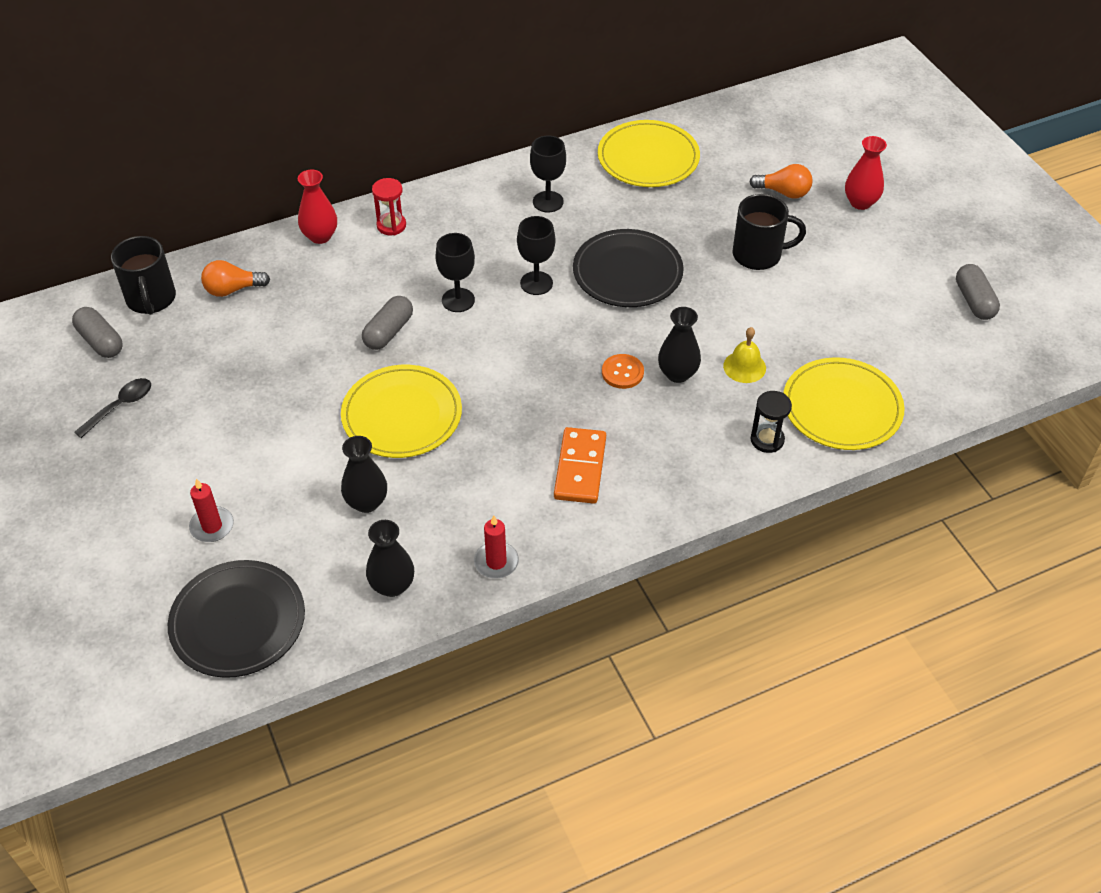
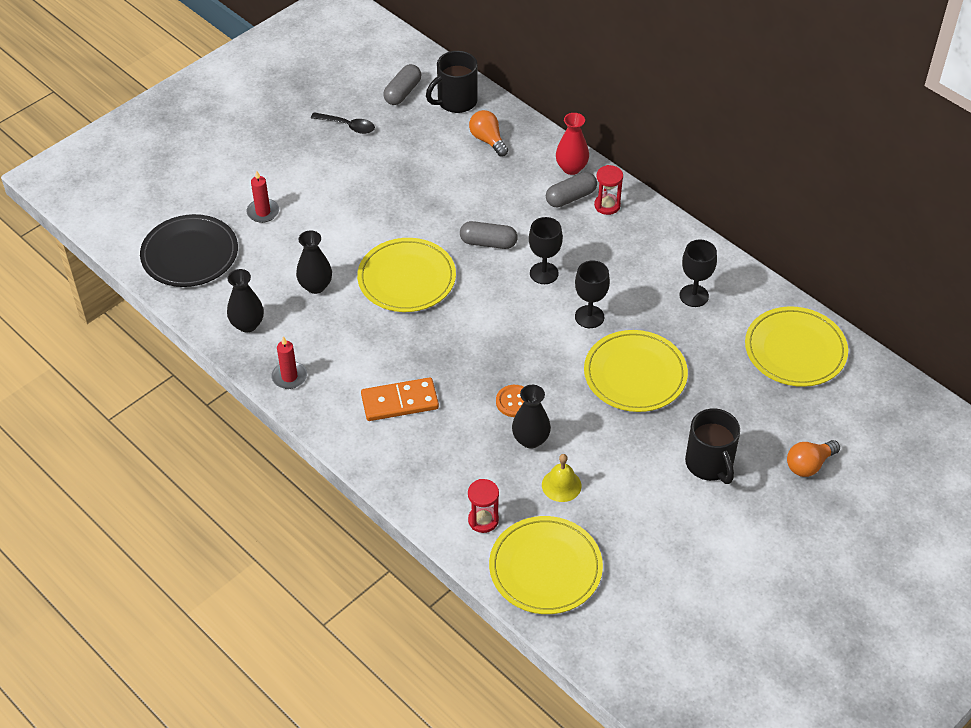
camera: 70 degrees right, 0 degrees up
black plate [573,229,684,307] -> yellow plate [584,330,688,412]
orange light bulb [749,164,812,199] -> orange light bulb turned 60 degrees clockwise [787,440,840,477]
black hourglass [751,391,792,453] -> red hourglass [468,479,499,533]
red vase [845,136,887,210] -> none
grey capsule [956,264,1000,320] -> grey capsule moved to [546,172,597,207]

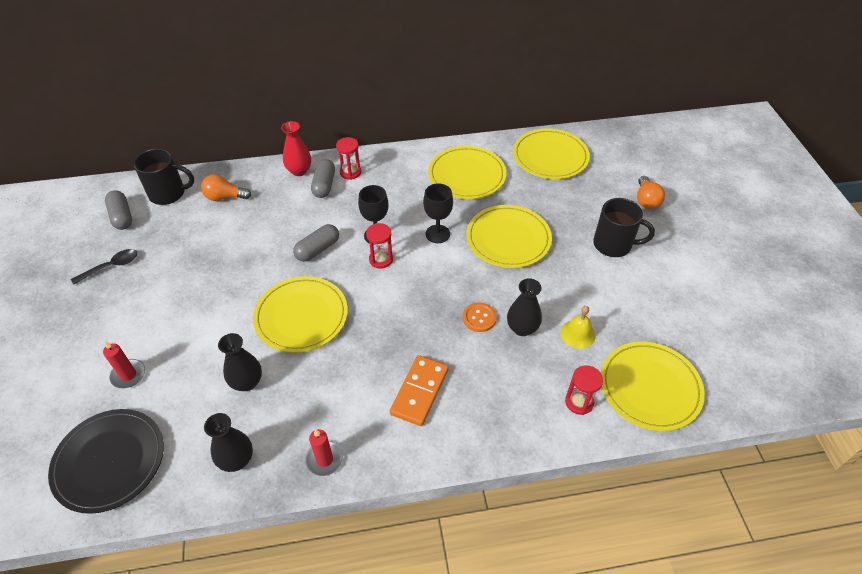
camera: 55 degrees left, 0 degrees up
black mug [426,51,478,113] -> black mug turned 90 degrees counterclockwise [134,149,194,205]
black goblet [679,240,717,307] -> yellow plate [428,146,506,199]
none -> red hourglass [366,223,393,269]

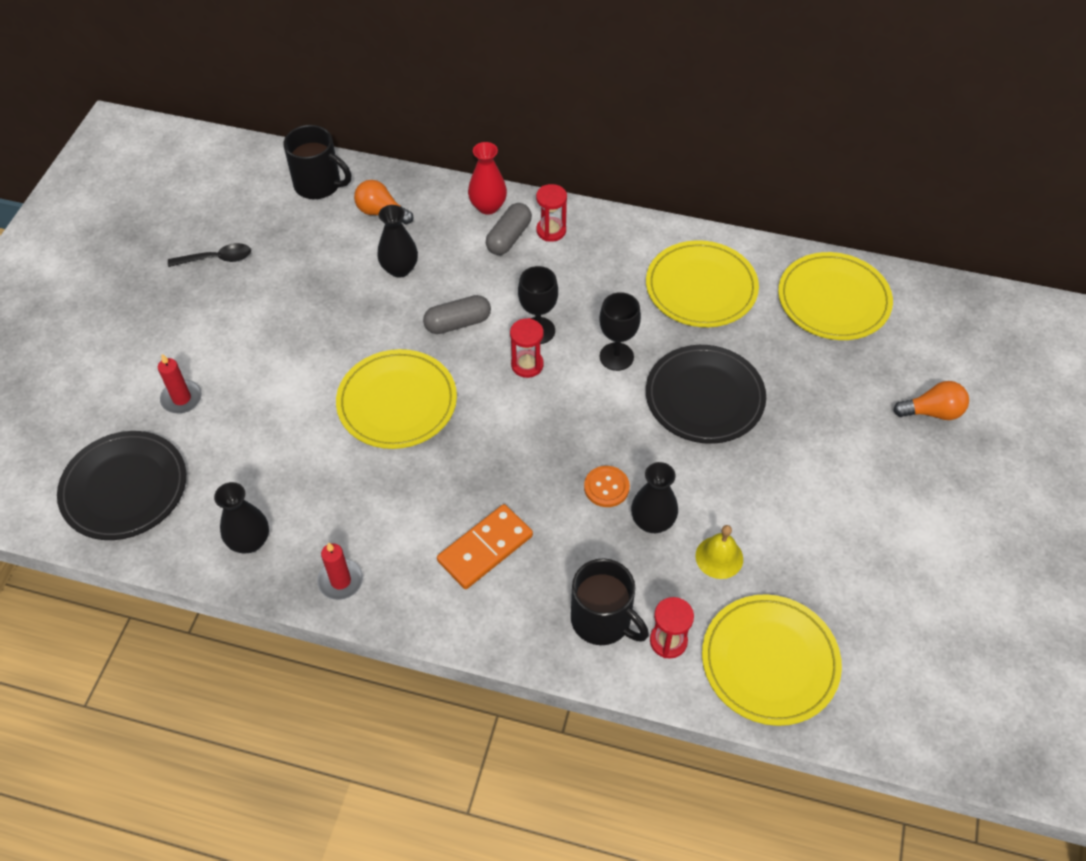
camera: 25 degrees right, 5 degrees up
grey capsule [105,190,132,230] -> none
black vase [218,333,262,391] -> black vase moved to [377,205,418,278]
yellow plate [466,205,552,268] -> black plate [646,345,766,444]
black mug [593,198,655,257] -> black mug moved to [571,558,649,645]
orange light bulb [637,176,665,209] -> orange light bulb turned 120 degrees counterclockwise [893,381,969,420]

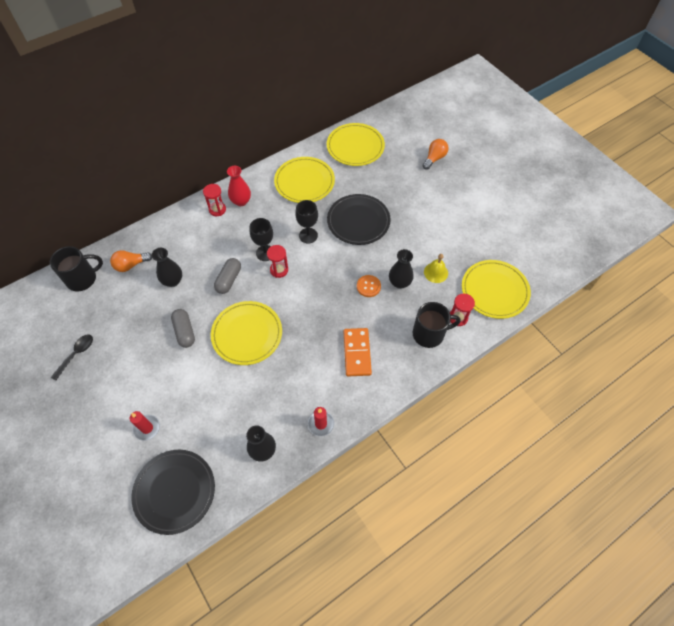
camera: 50 degrees left, 5 degrees up
red vase [468,142,507,215] -> red vase moved to [227,166,251,206]
grey capsule [486,203,532,255] -> grey capsule moved to [171,309,195,348]

